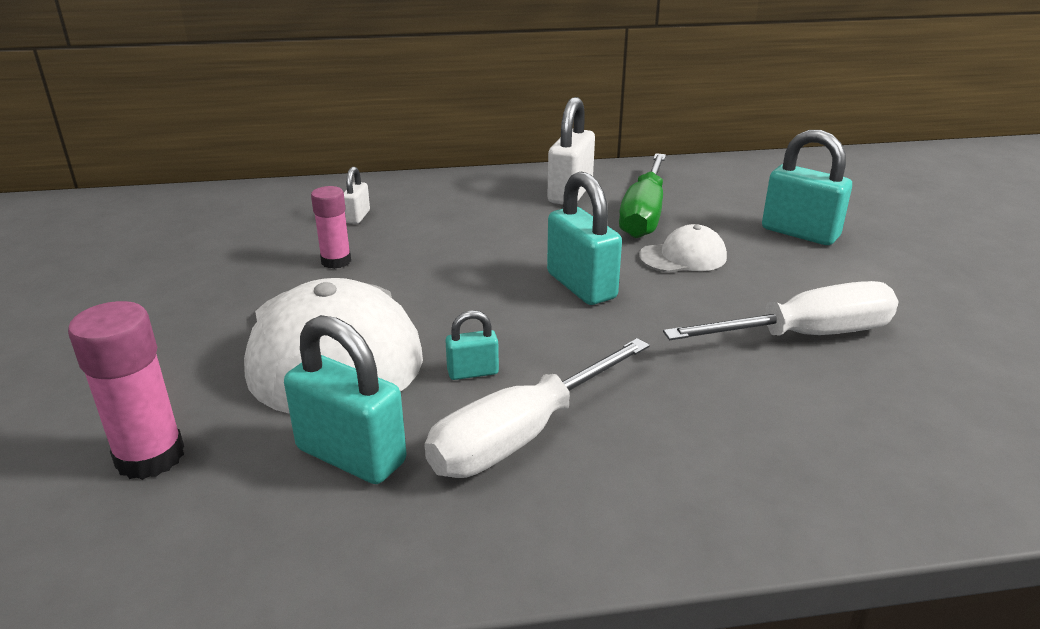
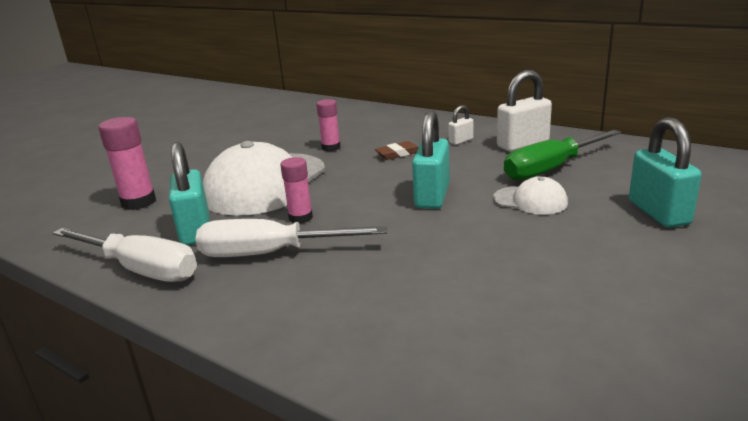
camera: 45 degrees right, 5 degrees down
white padlock [344,167,370,224] -> white padlock moved to [448,105,473,145]
turquoise padlock [445,310,499,380] -> pink glue stick [280,157,313,224]
white screwdriver [663,281,899,340] -> white screwdriver moved to [53,228,197,282]
none -> brown eraser [375,141,419,160]

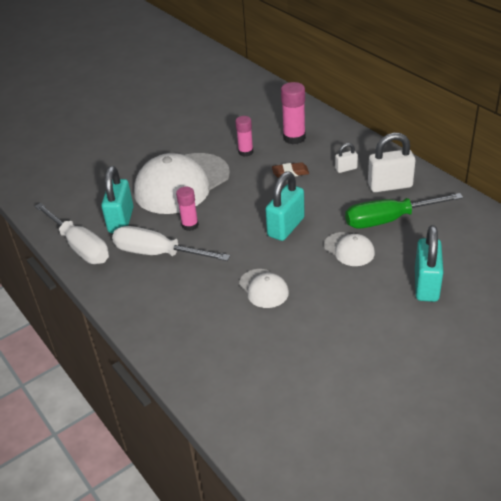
camera: 20 degrees right, 15 degrees up
pink glue stick [98,117,156,210] -> pink glue stick moved to [281,82,306,144]
none -> white cap [239,269,289,308]

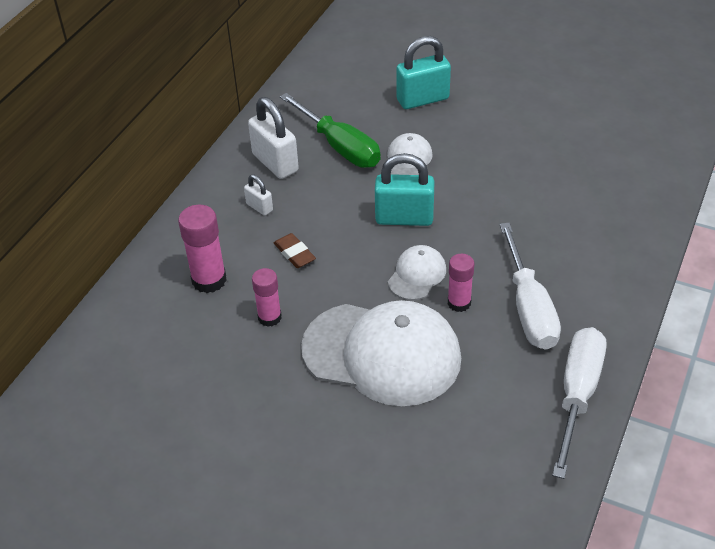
camera: 120 degrees left, 5 degrees up
turquoise padlock [101,166,133,233] -> none
white cap [239,269,289,308] -> white cap moved to [388,245,446,300]

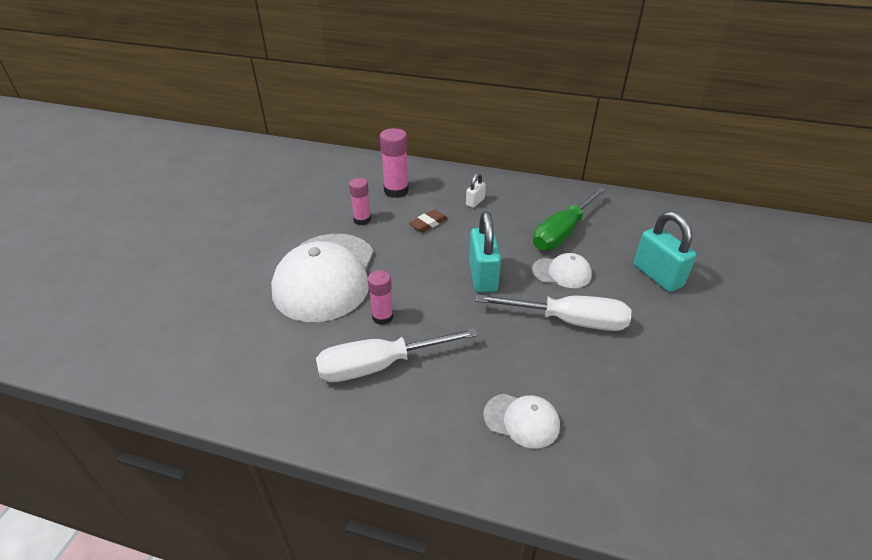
camera: 80 degrees right, 5 degrees down
white padlock [248,97,299,179] -> none
white cap [388,245,446,300] -> white cap moved to [483,394,560,449]
white screwdriver [552,327,606,479] -> white screwdriver moved to [476,294,631,331]

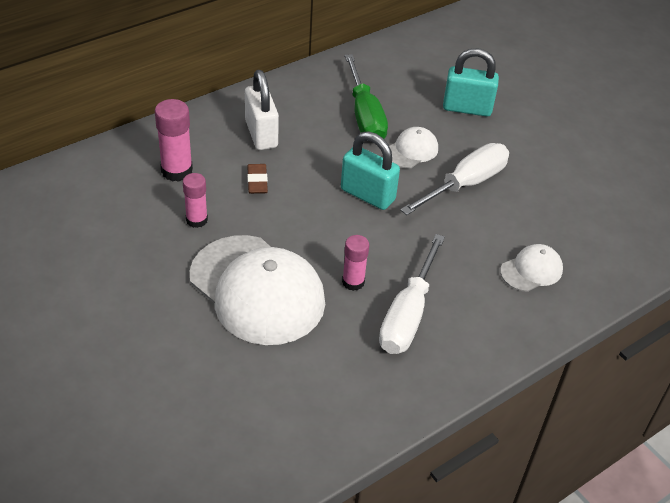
camera: 55 degrees left, 5 degrees up
white padlock [466,173,486,208] -> white padlock [245,70,279,150], size x1.96

